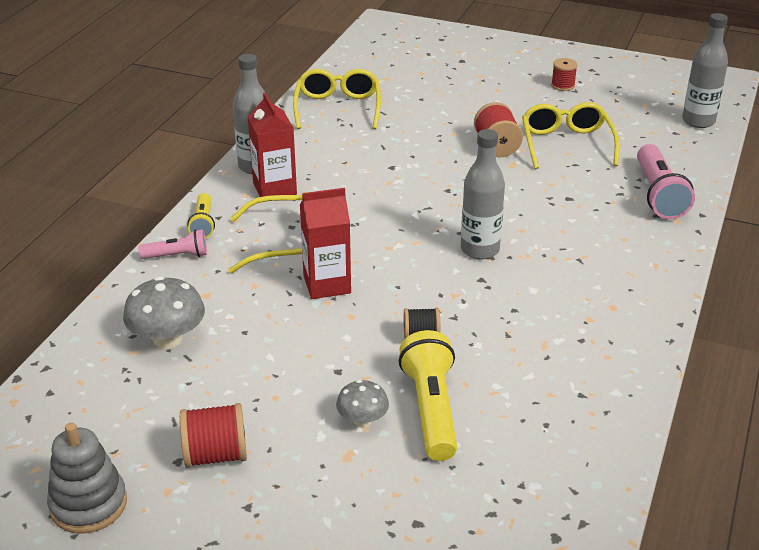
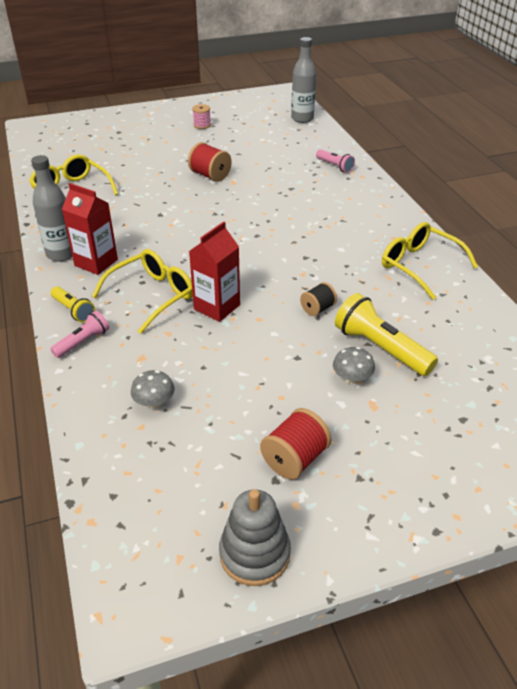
camera: 40 degrees left, 5 degrees up
grey mushroom [123,276,205,348] -> grey mushroom [131,370,175,409], size x0.60
grey bottle [461,129,505,259] -> none
yellow glasses [522,102,620,169] -> yellow glasses moved to [382,222,478,300]
red spool [551,58,578,91] -> pink spool [192,104,211,129]
pink flashlight [637,144,695,219] -> pink flashlight [316,149,355,173], size x0.57

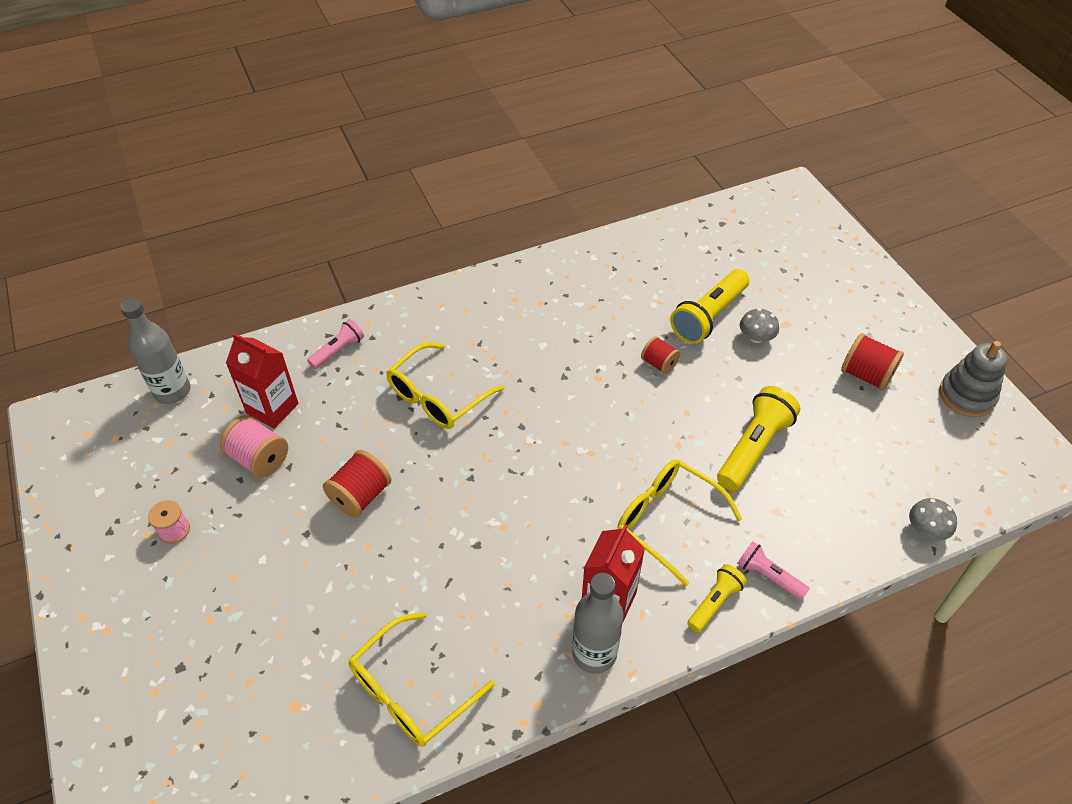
camera: 95 degrees left, 10 degrees up
grey mushroom [131,370,175,409] -> grey mushroom moved to [909,498,957,540]
red carton [189,221,240,322] -> red carton moved to [226,333,299,429]
black spool [300,282,337,316] -> red spool [641,336,680,374]
yellow glasses [382,222,478,300] -> yellow glasses moved to [386,342,505,429]
none -> pink spool [220,415,288,478]
none -> yellow flashlight [717,386,801,491]

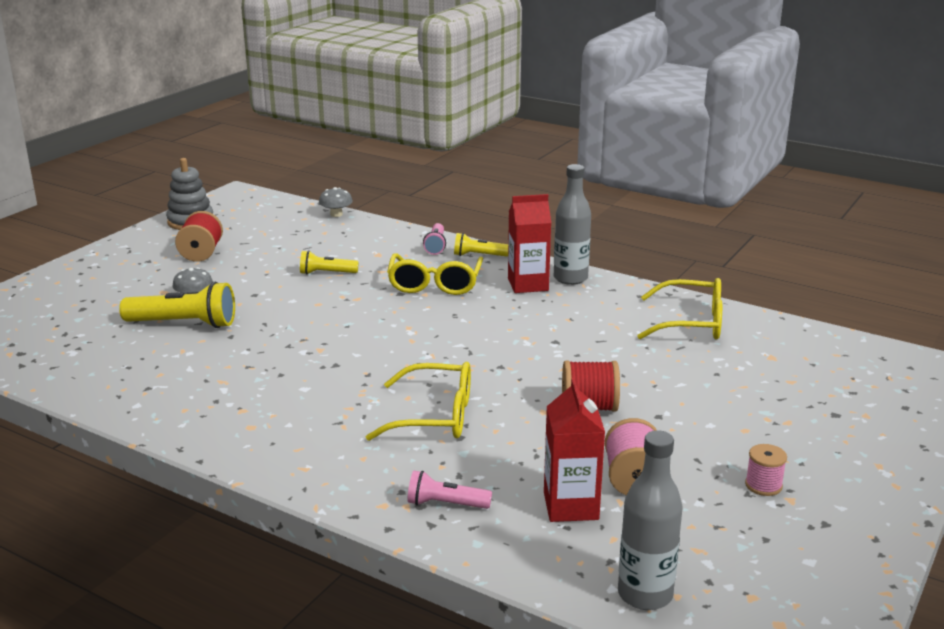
camera: 125 degrees left, 25 degrees down
red spool [641,336,680,374] -> none
yellow flashlight [717,386,801,491] -> yellow flashlight [300,250,359,275], size x0.57

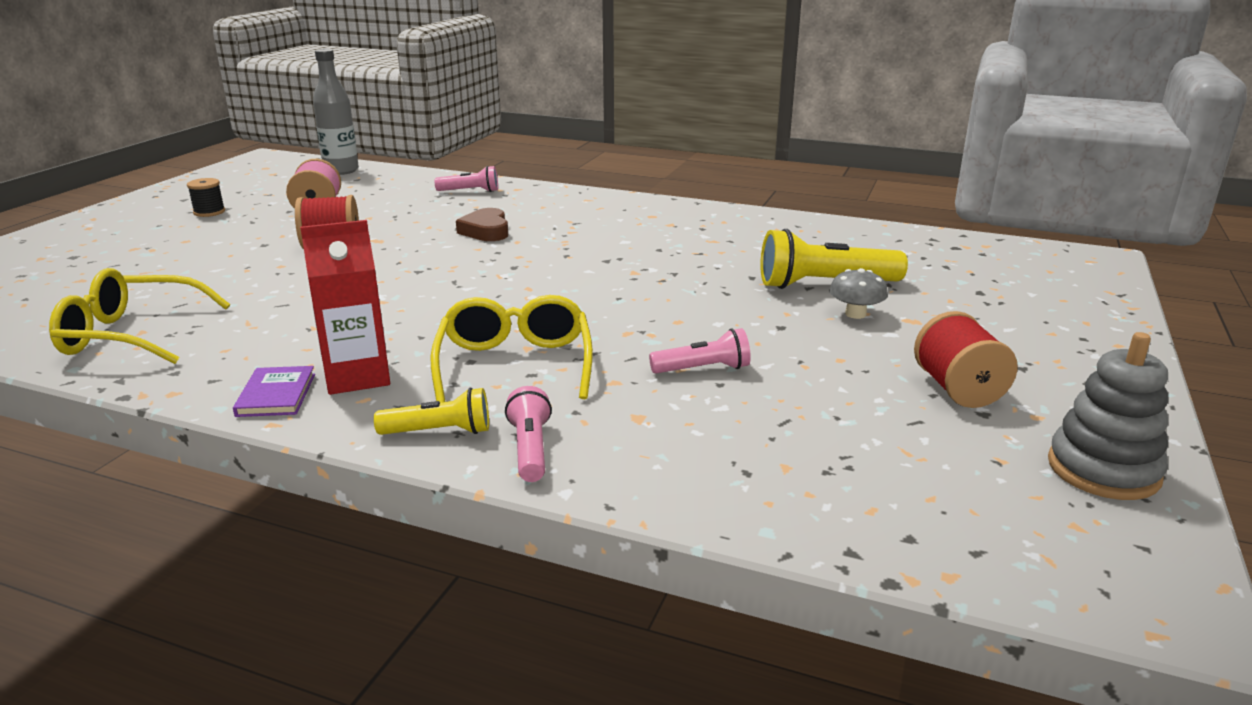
camera: 170 degrees right, 0 degrees up
yellow flashlight [300,250,359,275] -> pink flashlight [649,328,751,374]
grey mushroom [319,187,353,217] -> none
yellow glasses [366,362,471,441] -> brown heart [456,208,508,241]
red carton [544,378,605,522] -> none
grey bottle [554,164,591,285] -> purple book [233,366,315,417]
pink spool [745,444,787,496] -> black spool [187,178,225,217]

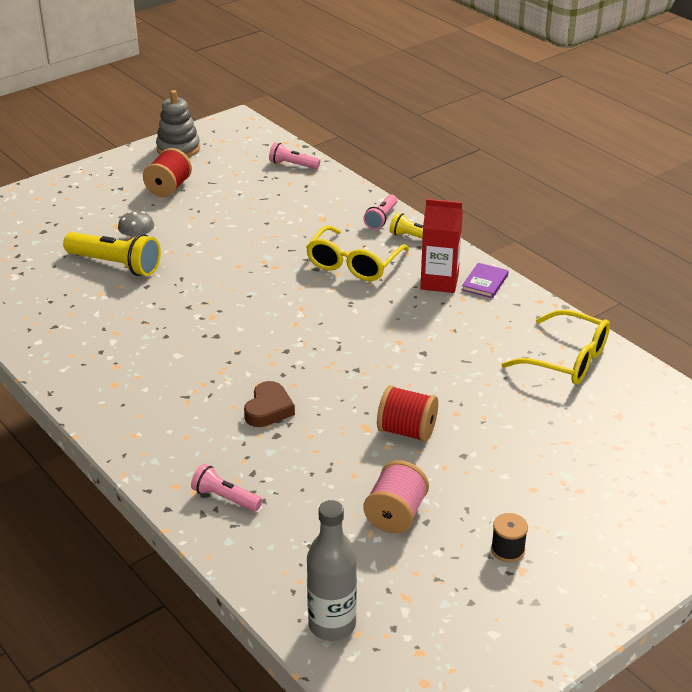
camera: 150 degrees left, 10 degrees up
pink flashlight [649,328,751,374] -> pink flashlight moved to [269,142,320,169]

